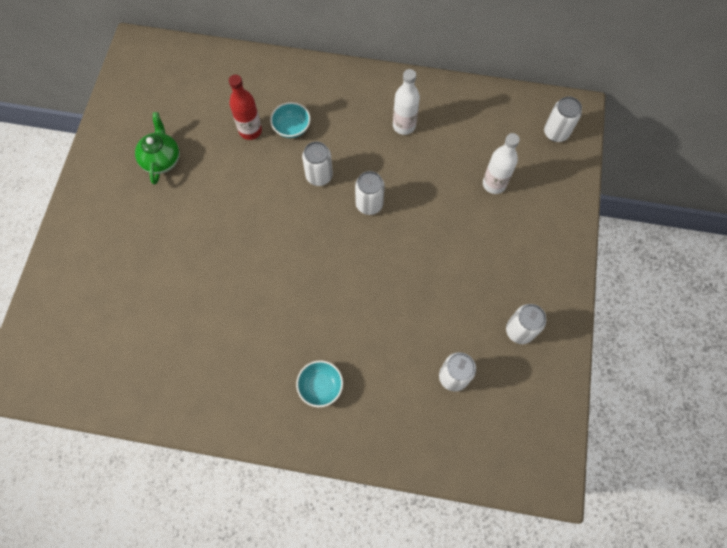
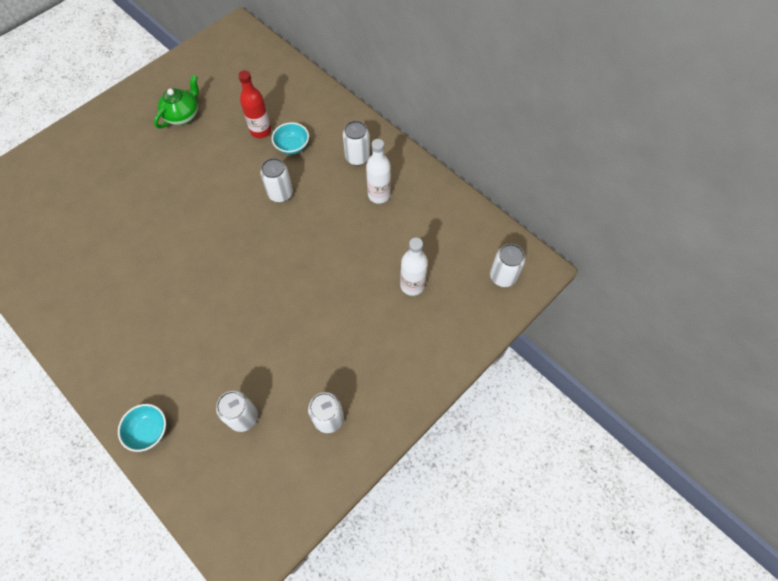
camera: 35 degrees right, 5 degrees down
turquoise bowl [296,360,343,407] -> turquoise bowl moved to [118,404,166,452]
white can [355,171,385,215] -> white can moved to [343,121,370,166]

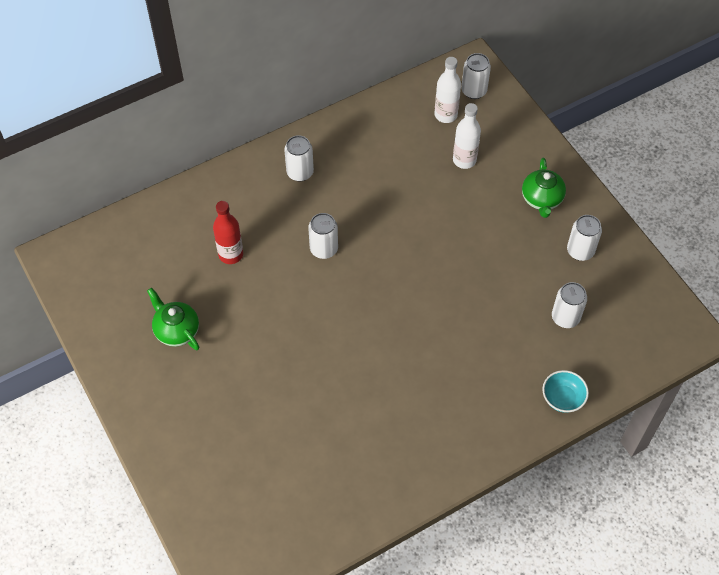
camera: 75 degrees left, 5 degrees down
turquoise bowl [272,122,309,155] -> none
white bottle [366,139,391,204] -> white bottle moved to [434,57,461,123]
none -> green teapot [522,158,566,218]

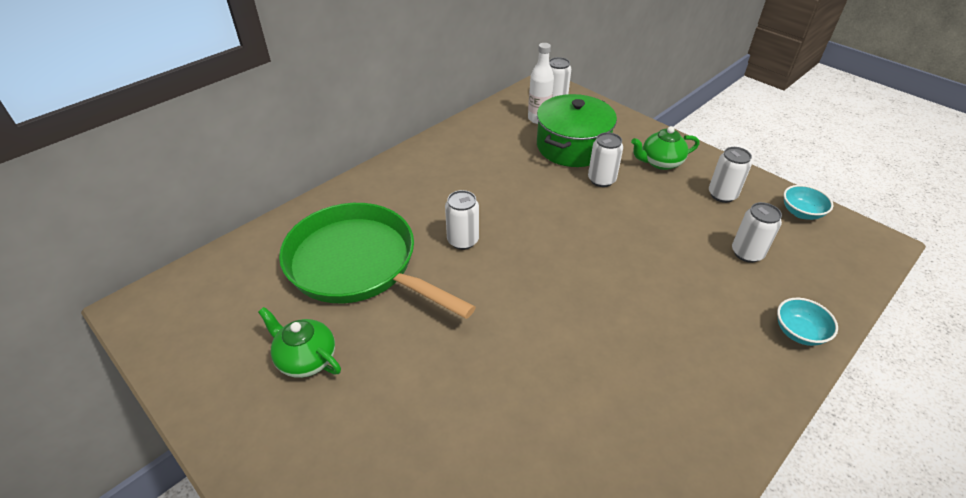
camera: 15 degrees left, 15 degrees down
red bottle [213,201,243,264] -> green pan [279,203,476,319]
white can [284,135,314,181] -> white can moved to [588,132,623,187]
white bottle [453,103,481,169] -> green pot [537,94,617,167]
green teapot [522,158,566,218] -> green teapot turned 90 degrees clockwise [631,126,699,170]
none -> turquoise bowl [784,185,833,220]

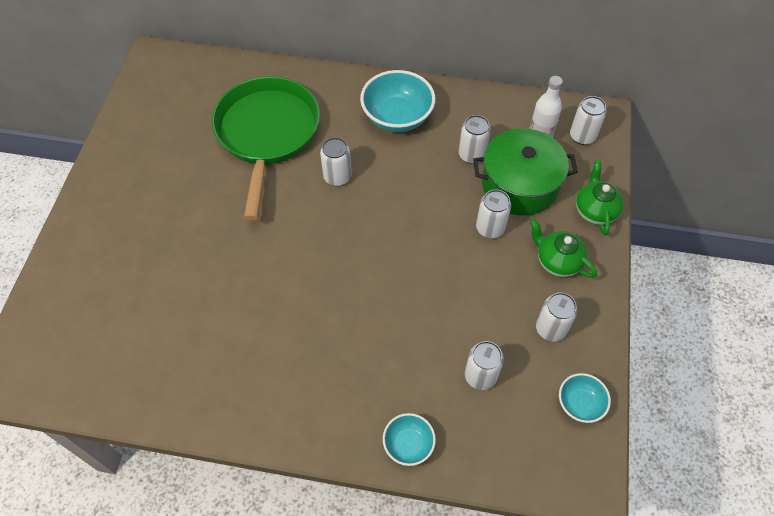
camera: 55 degrees right, 15 degrees up
green teapot [258,307,341,378] -> green teapot moved to [576,160,624,235]
none -> turquoise bowl [360,70,435,132]
none -> white can [459,115,491,164]

